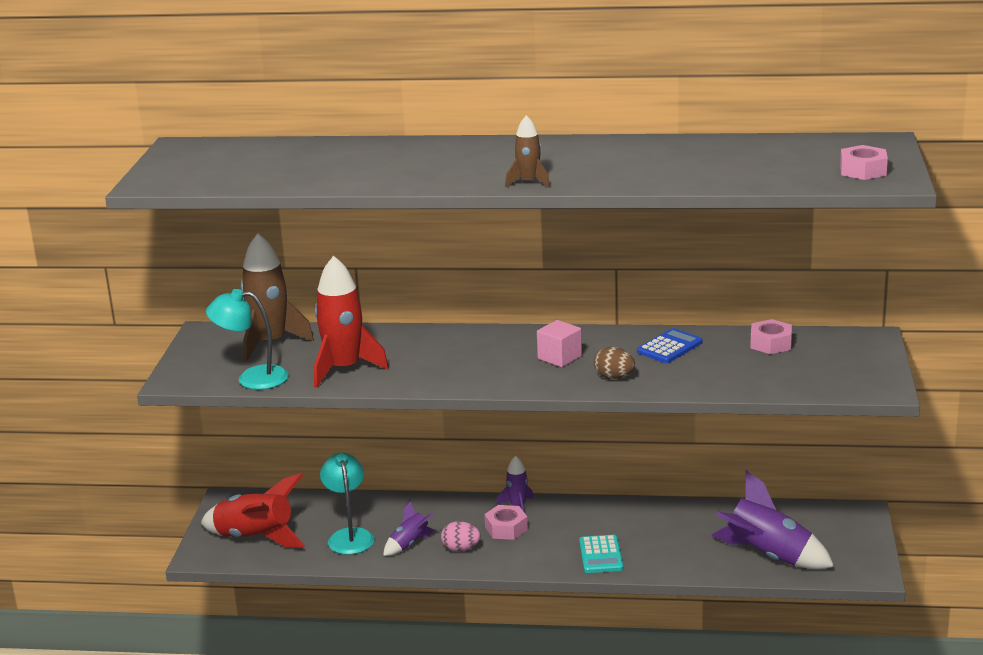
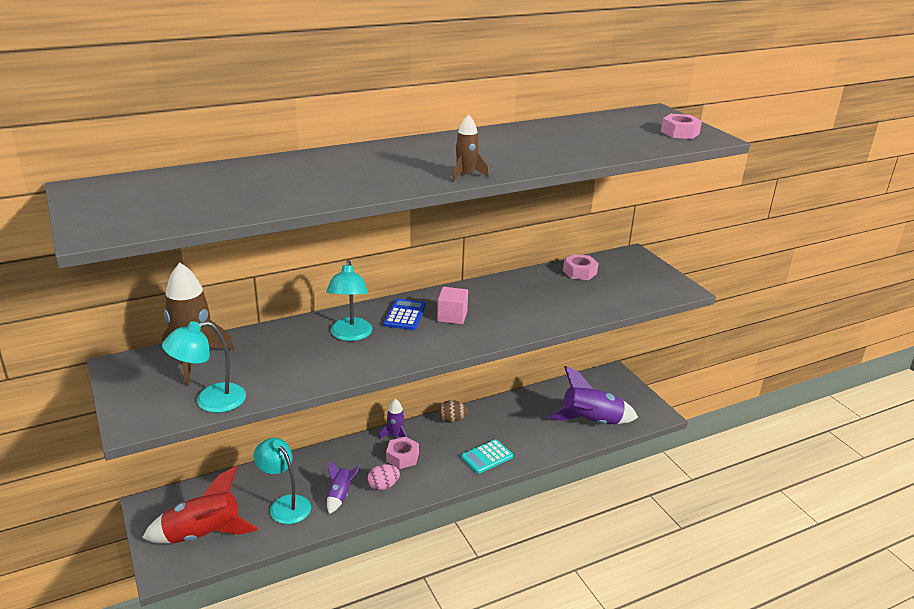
camera: 35 degrees left, 5 degrees up
red rocket [314,256,389,388] -> none
turquoise calculator [579,535,623,573] -> turquoise calculator turned 90 degrees clockwise [461,439,513,474]
brown egg [594,347,635,379] -> brown egg moved to [438,400,468,423]
blue calculator [637,328,703,363] -> blue calculator moved to [384,299,426,330]
none -> turquoise lamp [326,260,373,341]

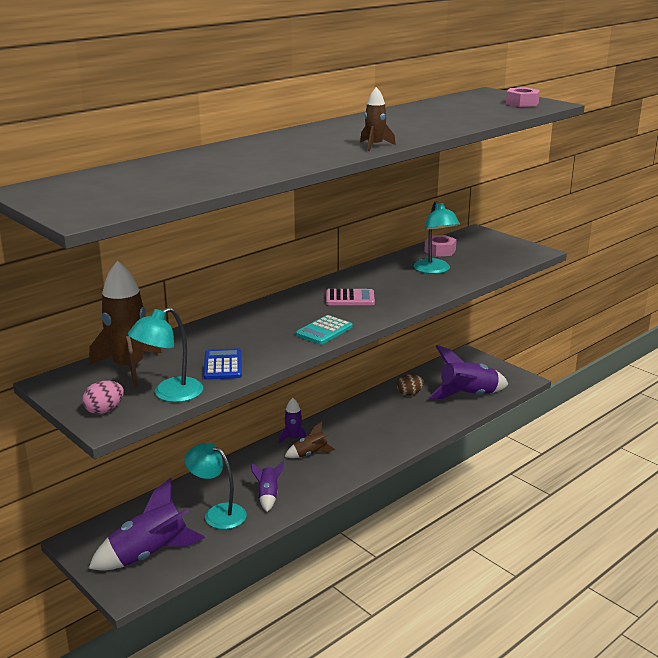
camera: 15 degrees left, 5 degrees down
red rocket [142,466,258,544] -> purple rocket [88,478,205,570]
turquoise lamp [326,260,373,341] -> turquoise lamp moved to [414,201,460,274]
pink egg [367,464,400,490] -> pink egg moved to [82,381,124,414]
blue calculator [384,299,426,330] -> blue calculator moved to [204,348,242,380]
pink nut [386,437,419,469] -> brown rocket [284,422,335,458]
pink cube [437,287,468,325] -> pink calculator [326,289,375,305]
brown egg [438,400,468,423] -> brown egg moved to [397,374,424,396]
turquoise calculator [461,439,513,474] -> turquoise calculator moved to [296,315,353,344]

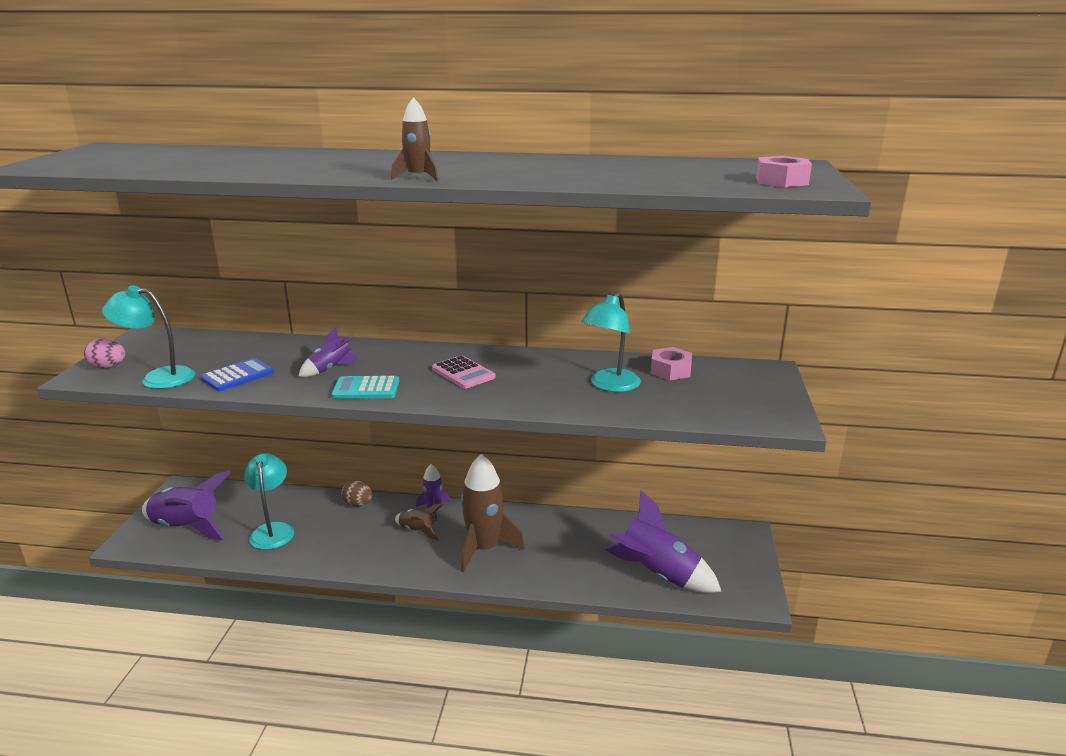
camera: 50 degrees right, 0 degrees up
brown rocket [89,260,162,387] -> brown rocket moved to [461,454,524,572]
purple rocket [251,461,284,512] -> purple rocket moved to [298,327,360,377]
brown egg [397,374,424,396] -> brown egg moved to [341,480,373,507]

